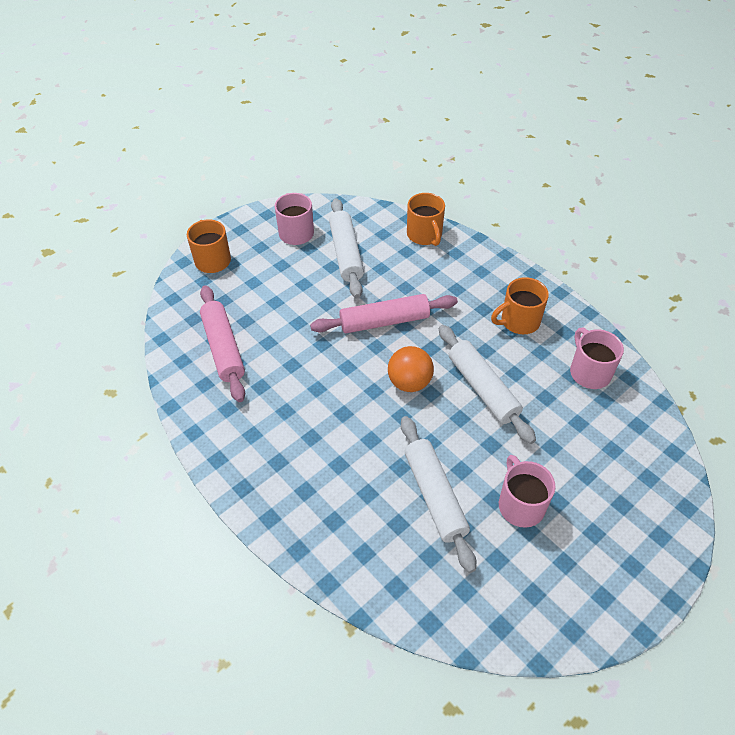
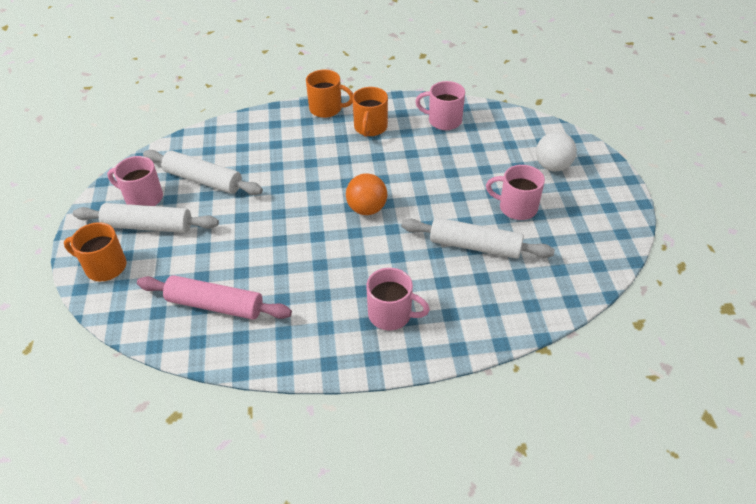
camera: 55 degrees left, 5 degrees down
pink rolling pin [310,294,458,333] -> none
orange mug [407,193,445,246] -> orange mug moved to [306,69,353,118]
white rolling pin [439,325,536,444] -> white rolling pin moved to [73,203,219,233]
none -> pink mug [366,268,430,330]
none -> white ball [536,132,577,171]

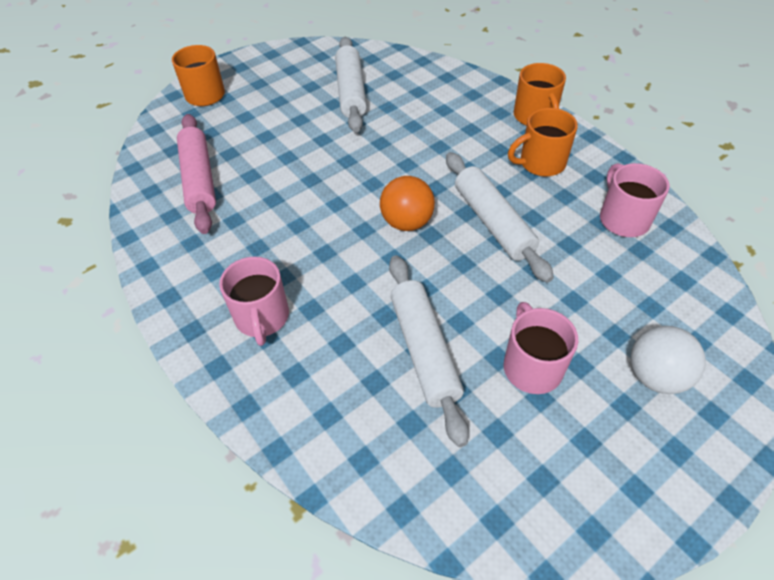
camera: 60 degrees right, 5 degrees up
white rolling pin [73,203,219,233] -> white rolling pin moved to [446,152,554,283]
pink mug [107,156,163,206] -> none

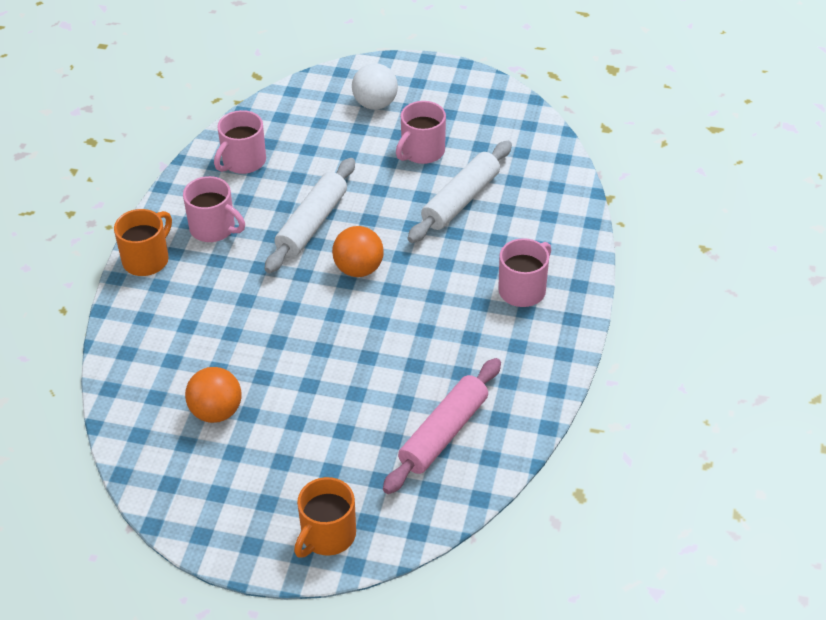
camera: 130 degrees left, 5 degrees down
white rolling pin [335,37,367,133] -> orange ball [185,367,242,423]
orange mug [508,108,578,176] -> pink mug [183,176,245,242]

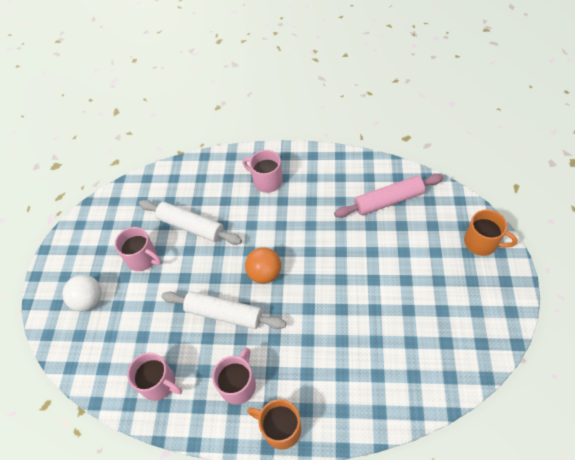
camera: 95 degrees left, 10 degrees up
orange ball [185,367,242,423] -> none
pink rolling pin [383,358,501,494] -> pink rolling pin turned 45 degrees counterclockwise [334,174,444,218]

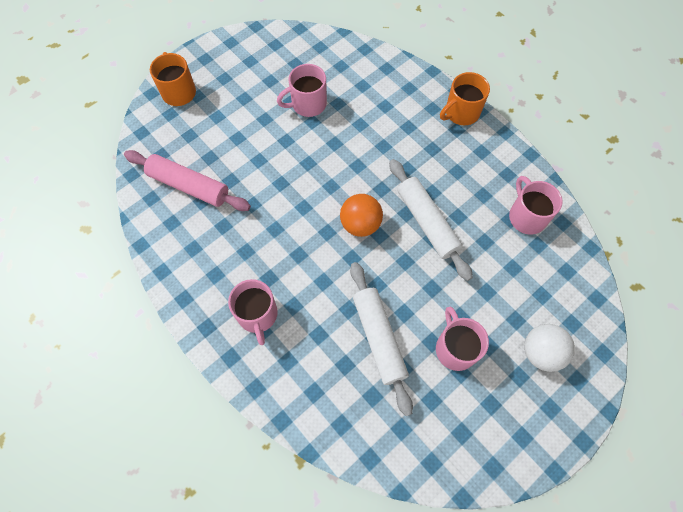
camera: 140 degrees left, 10 degrees up
pink mug [212,347,256,405] -> pink mug moved to [277,64,327,117]
orange mug [247,399,301,450] -> orange mug turned 75 degrees clockwise [440,72,490,125]

